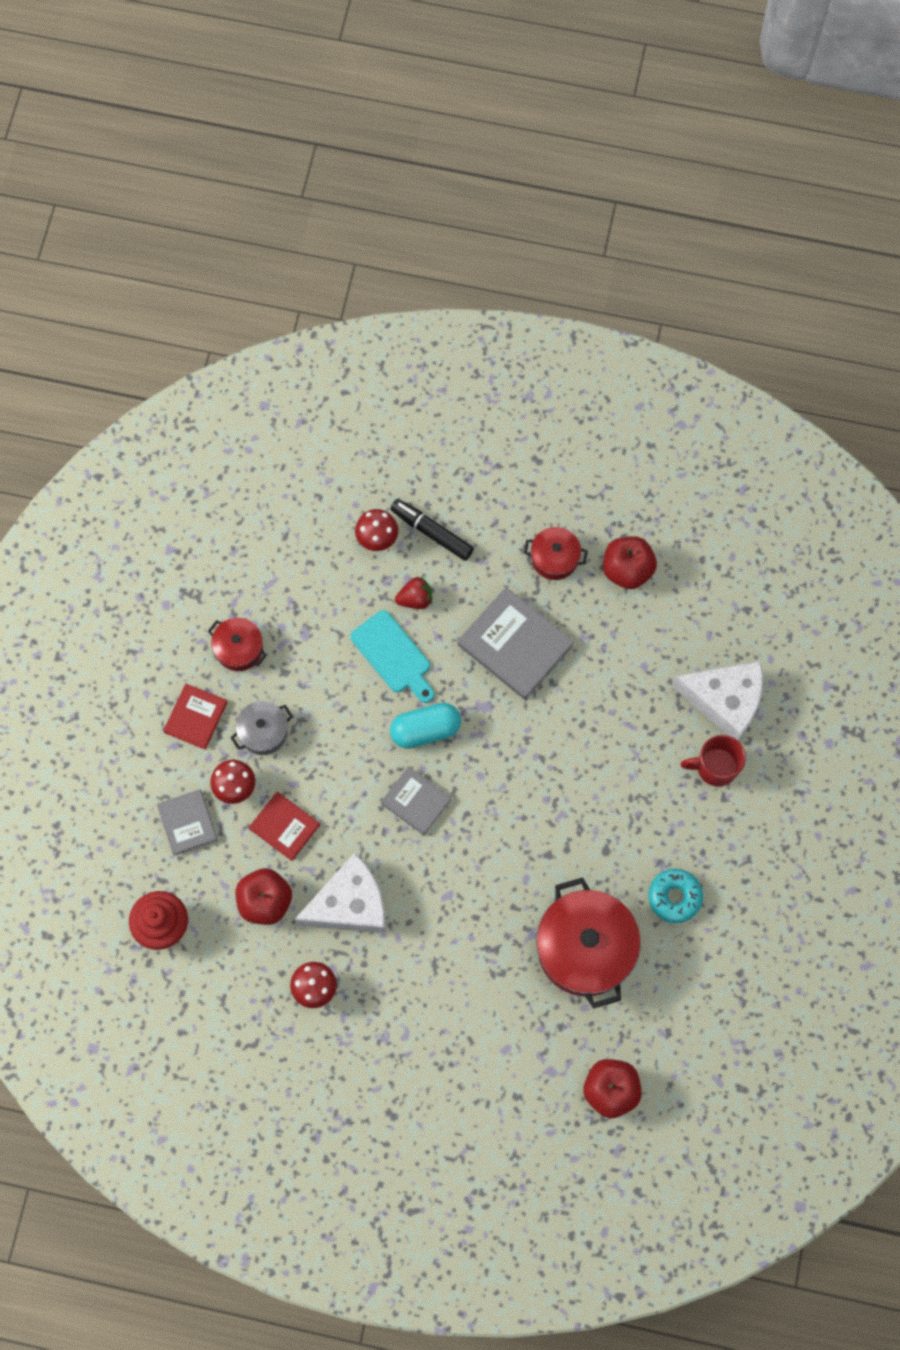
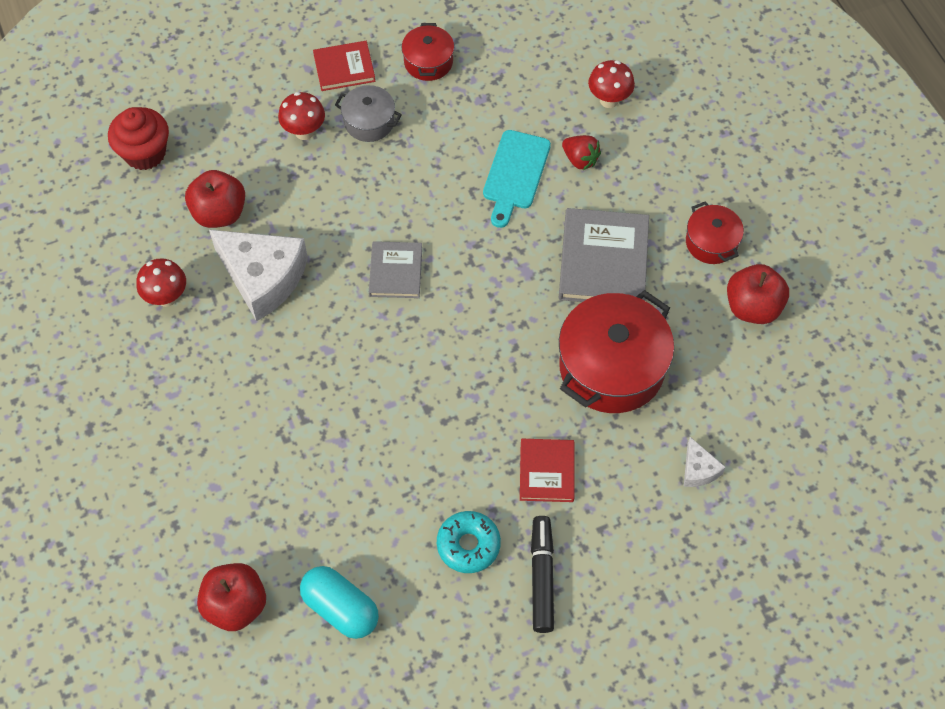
camera: 55 degrees right, 10 degrees down
grey book [157,789,218,856] -> none
red book [249,792,320,861] -> red book moved to [520,439,574,502]
black marker [390,499,474,561] -> black marker moved to [531,516,554,633]
turquoise capsule [390,703,461,749] -> turquoise capsule moved to [300,566,379,639]
red pot [536,877,640,1009] -> red pot moved to [559,290,674,413]
white cheese [672,661,763,741] -> white cheese [684,437,725,487], size x0.46
red mug [680,735,746,787] -> none

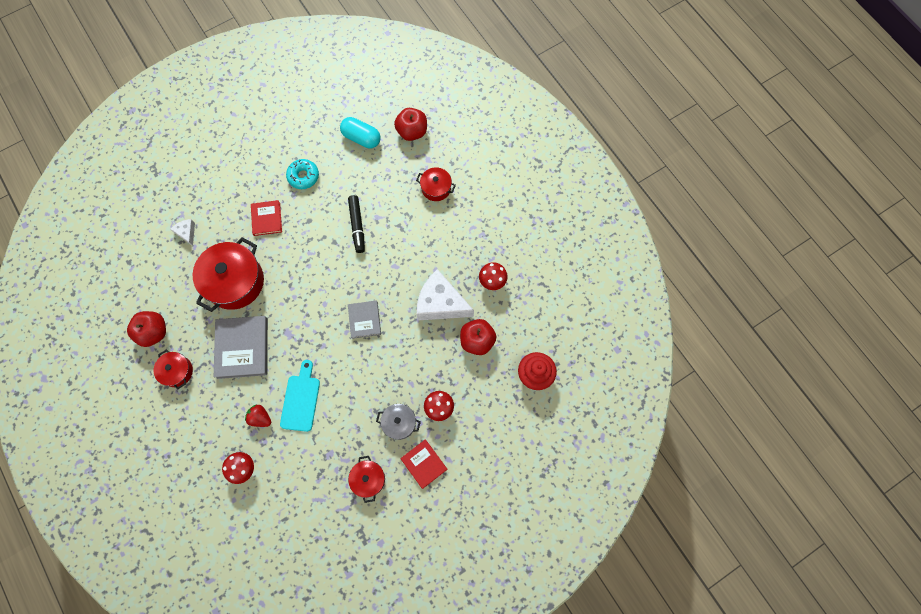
camera: 170 degrees right, 10 degrees up
red book [313,41,375,91] -> red book turned 75 degrees clockwise [400,439,448,489]
black marker [531,516,554,633] -> black marker moved to [348,195,365,253]
none -> red pot [416,167,456,201]

